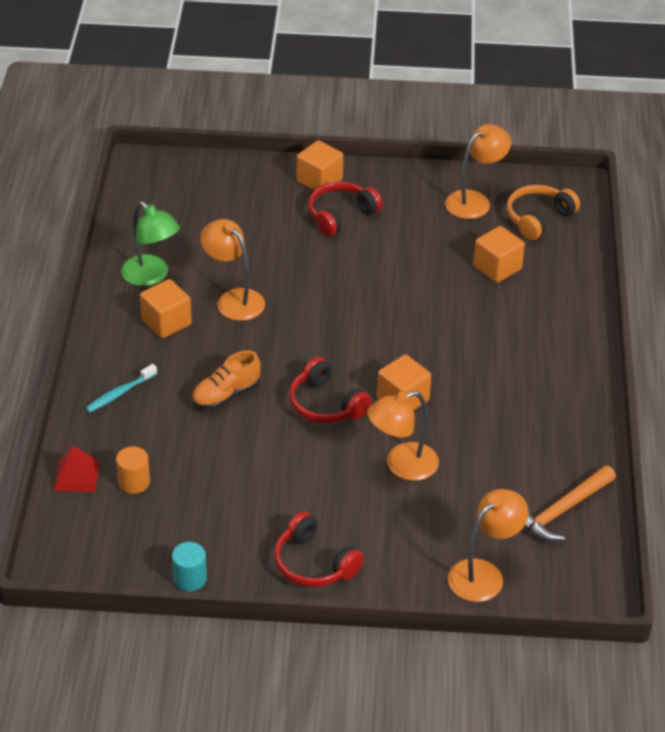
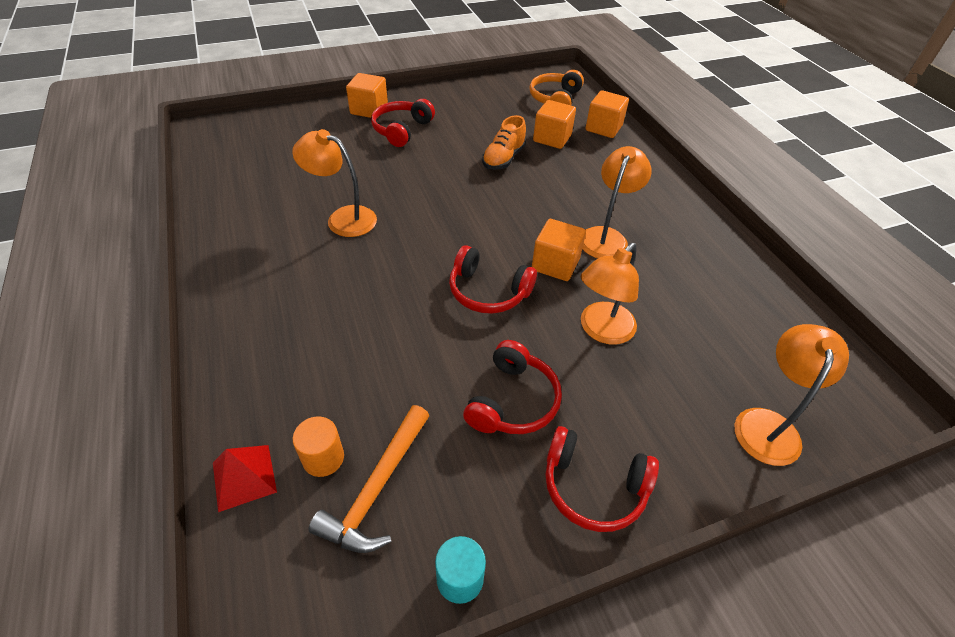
camera: 25 degrees left, 5 degrees up
turquoise toothbrush [85,364,157,413] -> none
green lamp [121,201,180,286] -> none
orange cube [140,279,192,338] -> orange cube moved to [586,90,629,138]
orange shoe [192,351,261,410] -> orange shoe moved to [482,115,526,170]
orange lamp [445,124,511,219] -> orange lamp moved to [582,146,652,258]
orange hammer [523,465,616,542] -> orange hammer moved to [308,405,429,553]
none -> red headphones [463,340,562,434]

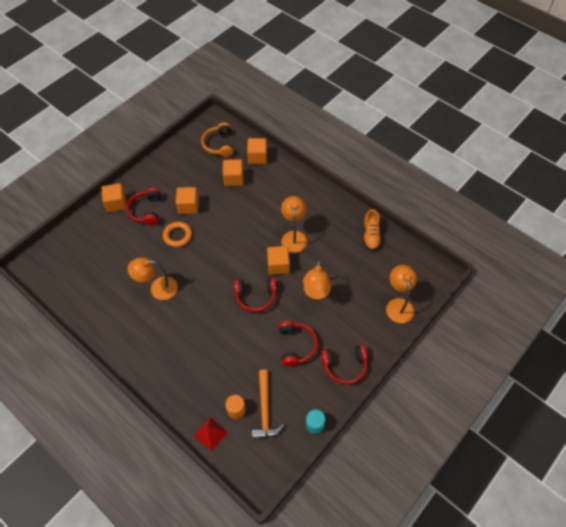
camera: 25 degrees left, 10 degrees up
orange shoe [482,115,526,170] -> orange shoe moved to [363,209,381,251]
none -> orange ring [163,222,192,247]
none -> orange cube [176,187,199,214]

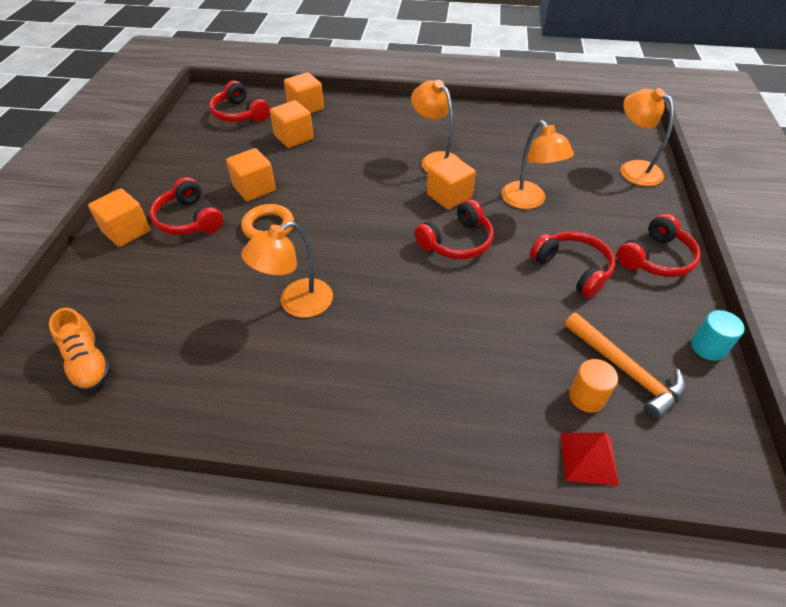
camera: 35 degrees left, 10 degrees down
orange headphones [201,122,233,157] -> red headphones [209,81,270,122]
orange shoe [363,209,381,251] -> orange shoe moved to [49,308,112,392]

